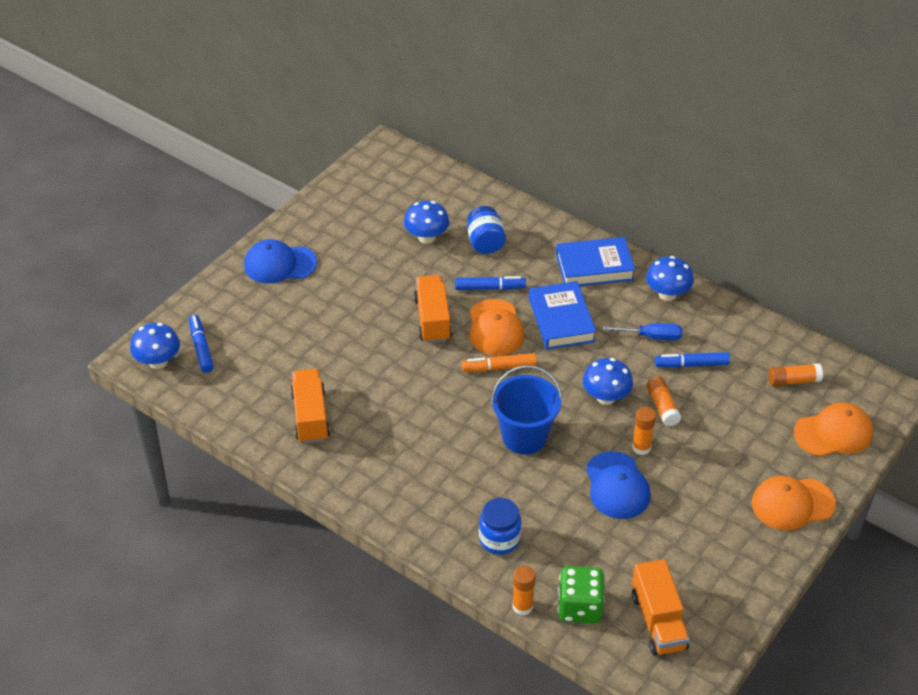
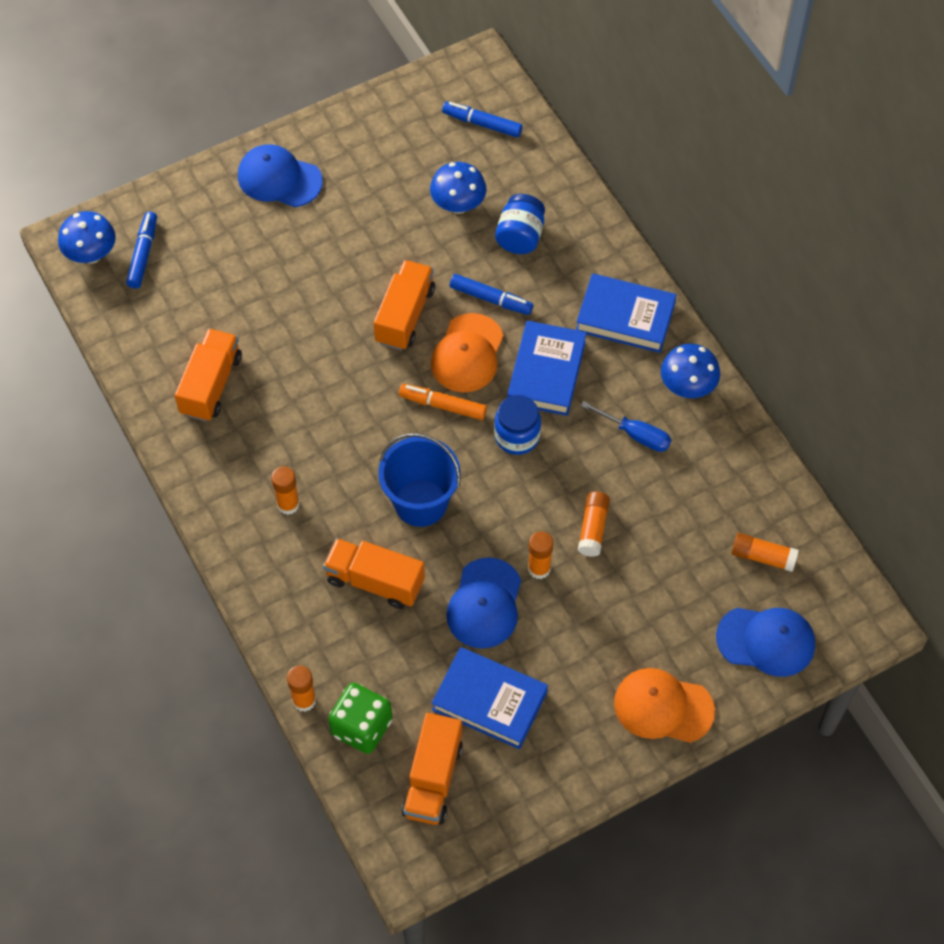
camera: 25 degrees right, 15 degrees up
blue jar [479,498,522,555] -> blue jar moved to [494,395,541,455]
blue mushroom [583,358,633,405] -> none
blue marker [655,352,730,368] -> blue marker moved to [442,102,522,138]
orange cap [794,403,873,456] -> blue cap [716,608,815,677]
none -> orange glue stick [271,466,300,515]
none -> orange truck [323,538,425,609]
none -> blue book [432,647,548,749]

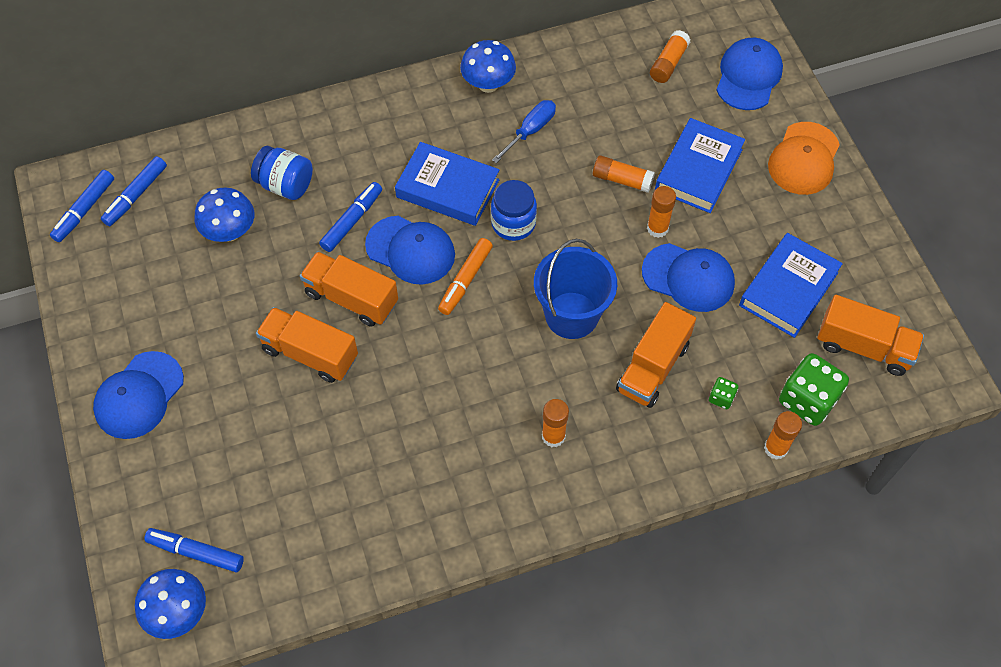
camera: 80 degrees left, 0 degrees up
orange truck [175,329,242,422] -> orange truck moved to [256,307,358,383]
orange cap [431,313,504,393] -> blue cap [365,216,455,285]
blue book [576,273,676,353] -> blue book moved to [655,118,745,213]
none -> blue marker [50,170,114,242]
none -> green dice [709,377,738,409]

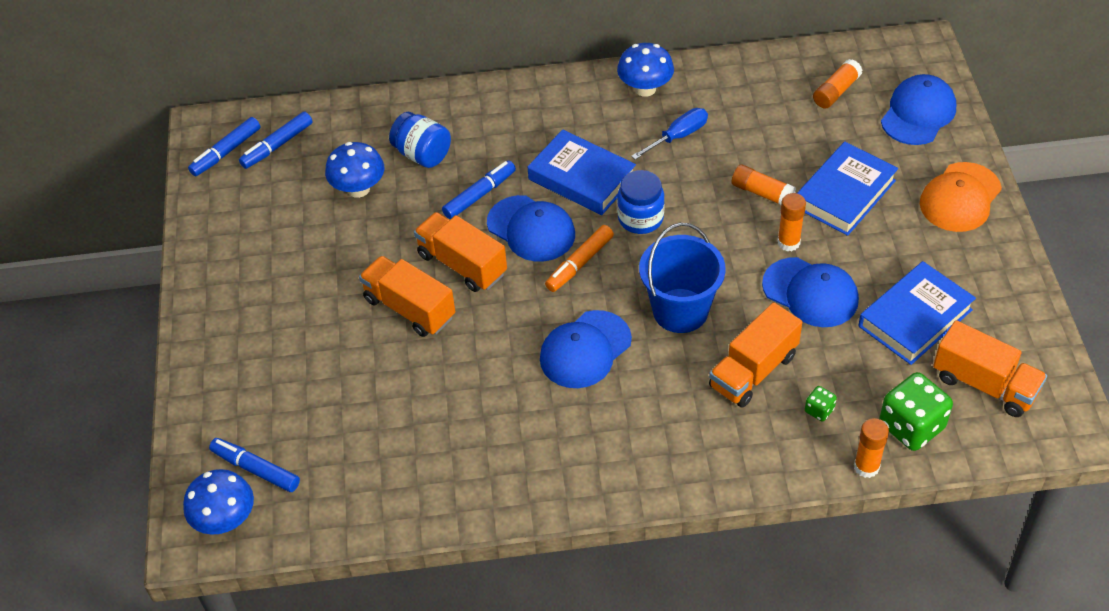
camera: 15 degrees right, 10 degrees down
blue cap [93,351,184,439] -> blue cap moved to [540,310,632,388]
orange glue stick [542,399,569,447] -> none

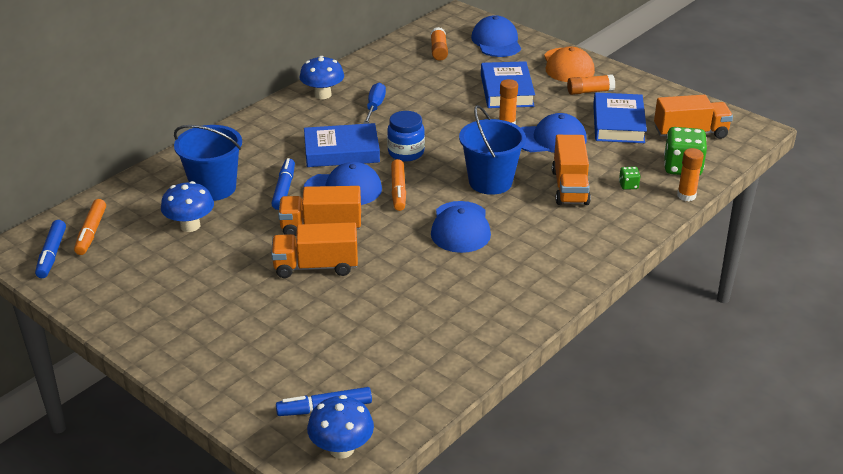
camera: 45 degrees left, 15 degrees down
blue marker [239,112,313,169] -> orange marker [74,199,106,255]
blue jar [389,112,451,168] -> blue bucket [174,125,242,201]
orange glue stick [731,164,796,205] -> orange glue stick moved to [567,74,615,95]

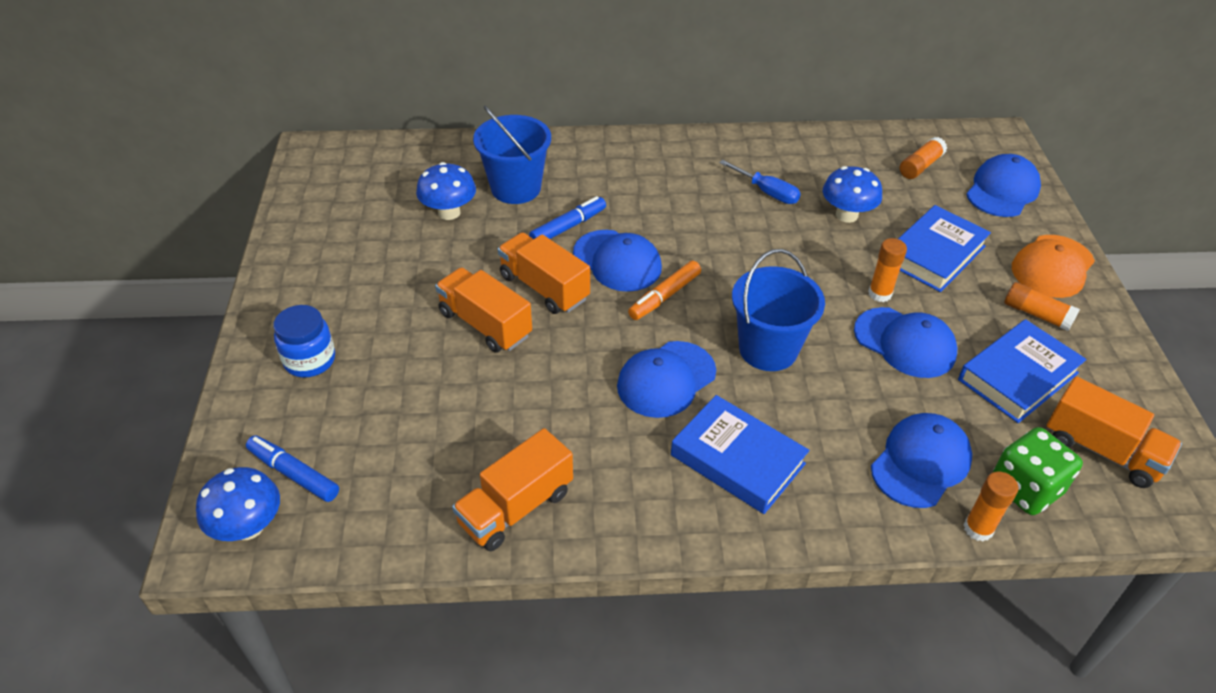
camera: 45 degrees right, 10 degrees up
blue marker [35,220,66,278] -> none
orange marker [74,199,106,255] -> none
blue mushroom [300,56,344,99] -> blue mushroom moved to [823,166,882,223]
blue book [304,123,380,167] -> blue book moved to [671,395,809,514]
blue screwdriver [363,83,386,124] -> blue screwdriver turned 75 degrees clockwise [719,160,801,204]
blue jar [387,111,425,161] -> blue jar moved to [273,305,335,377]
orange truck [552,135,591,205] -> orange truck moved to [452,428,573,551]
green dice [619,167,641,190] -> blue cap [871,413,972,508]

